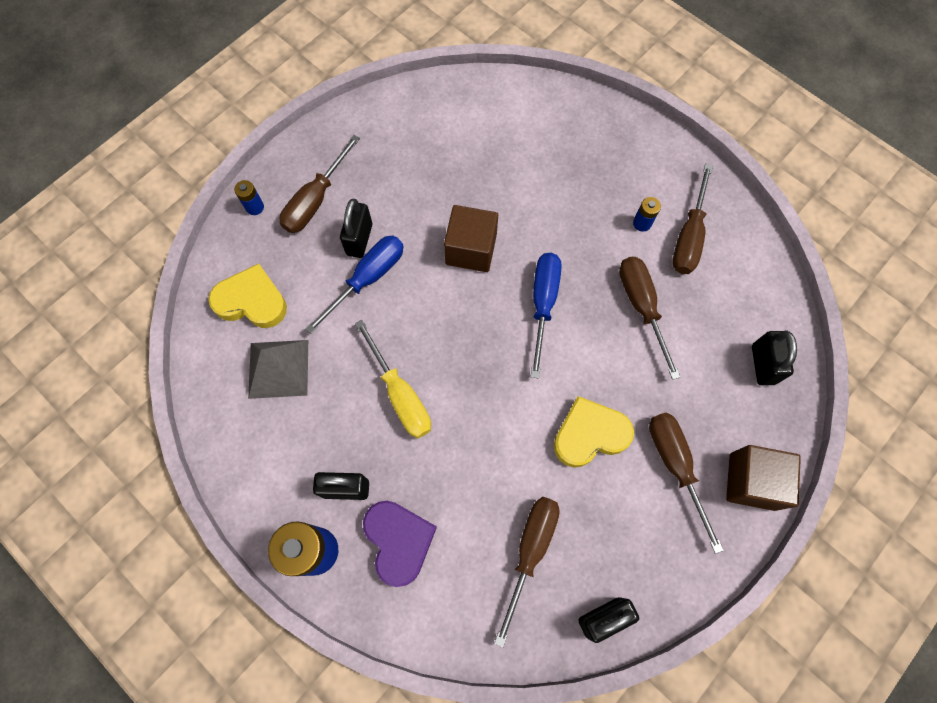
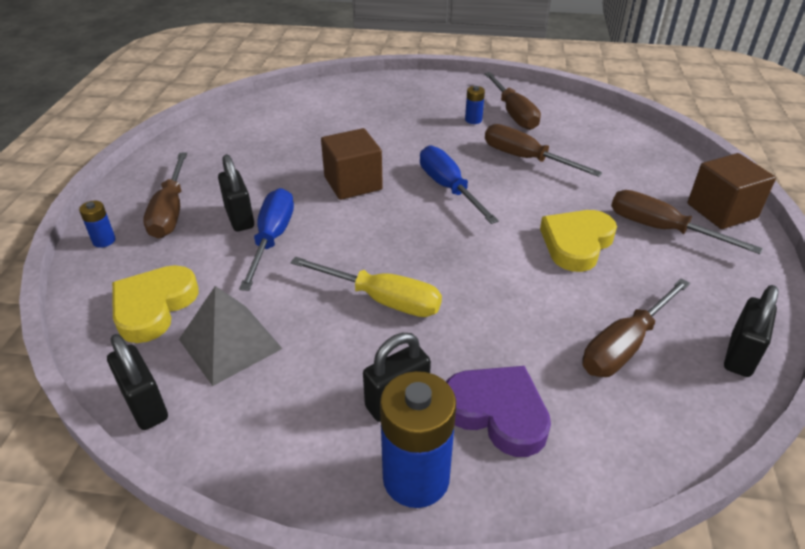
camera: 35 degrees left, 30 degrees down
yellow heart [208,264,287,328] -> yellow heart turned 45 degrees counterclockwise [112,265,199,343]
brown screwdriver [494,497,560,647] -> brown screwdriver turned 120 degrees counterclockwise [582,278,690,377]
black padlock [752,331,797,385] -> black padlock moved to [107,334,168,430]

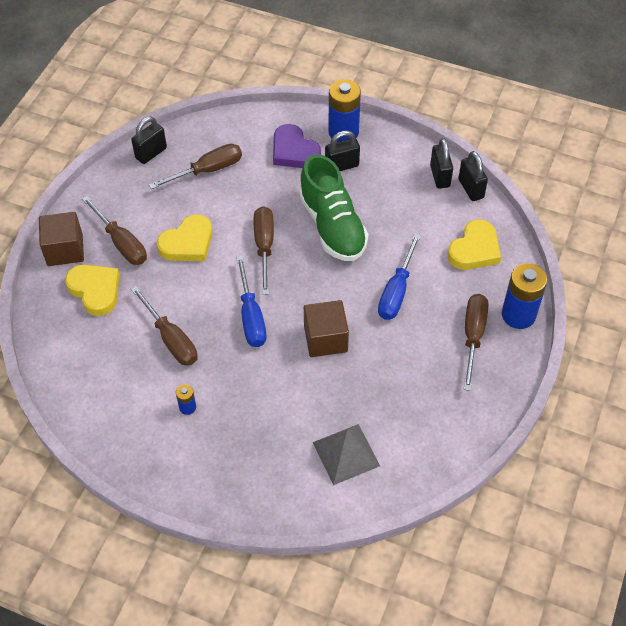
camera: 165 degrees left, 15 degrees up
blue battery [79,201,116,248] -> blue battery [502,263,547,329], size x2.12
grey pyramid [179,286,283,386] -> grey pyramid moved to [313,424,380,485]
black padlock [218,154,254,231] -> black padlock moved to [430,138,453,189]
yellow screwdriver [291,257,442,317] -> green shoe [299,154,369,261]
brown screwdriver [484,72,541,130] -> brown screwdriver moved to [254,206,274,295]
none -> yellow heart [65,265,120,316]

